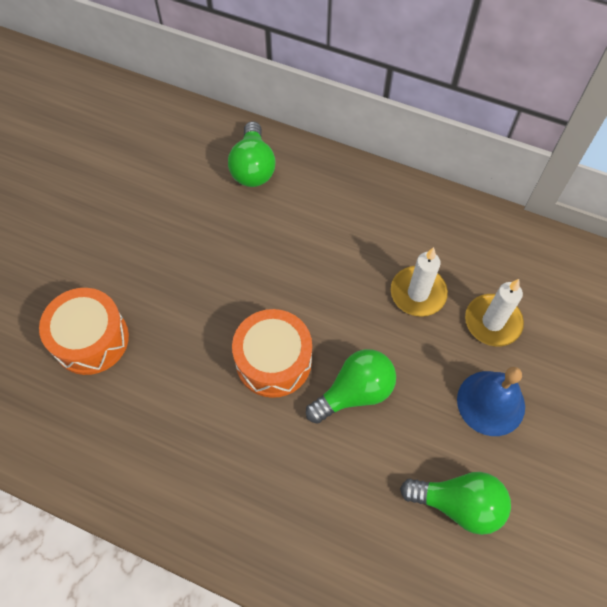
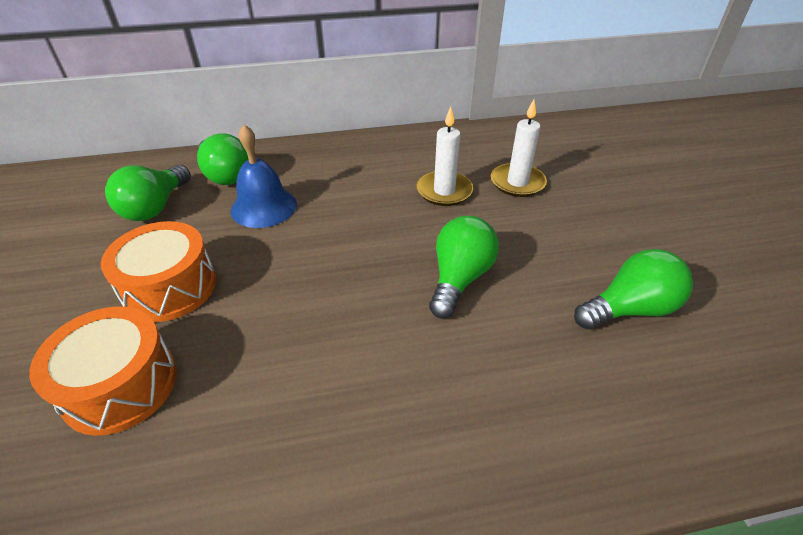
camera: 35 degrees left, 20 degrees down
orange drum [232,309,312,398] -> orange drum moved to [101,221,216,322]
blue bell [457,367,525,436] -> blue bell moved to [231,125,297,228]
none -> green light bulb [105,165,191,221]

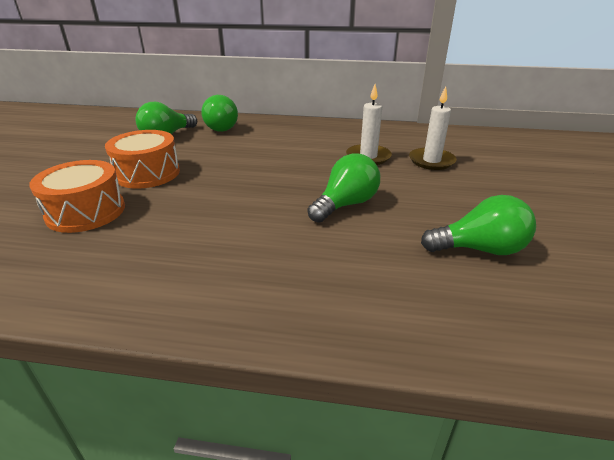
camera: 20 degrees right, 10 degrees down
blue bell [231,125,297,228] -> none

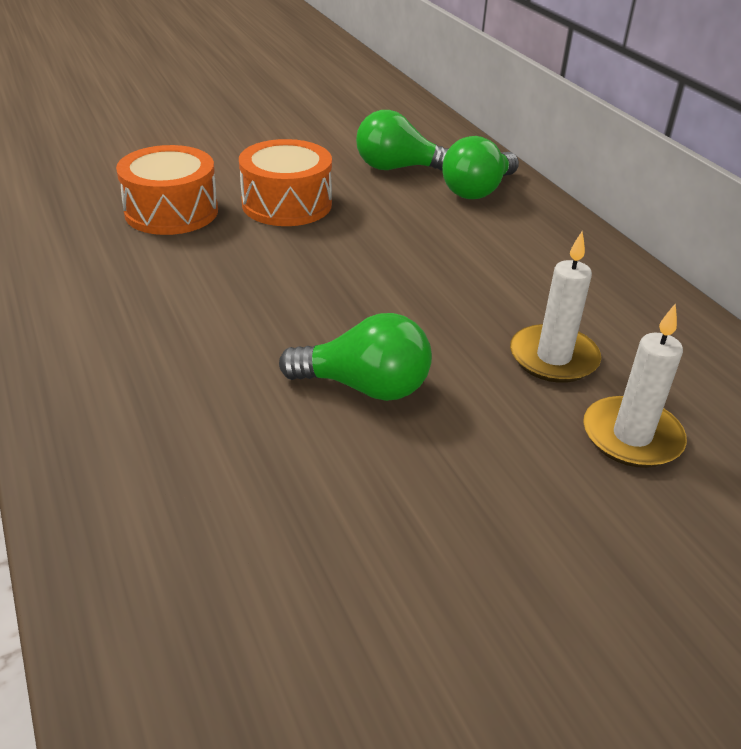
camera: 55 degrees right, 5 degrees up
green light bulb [421,195,536,255] -> none

